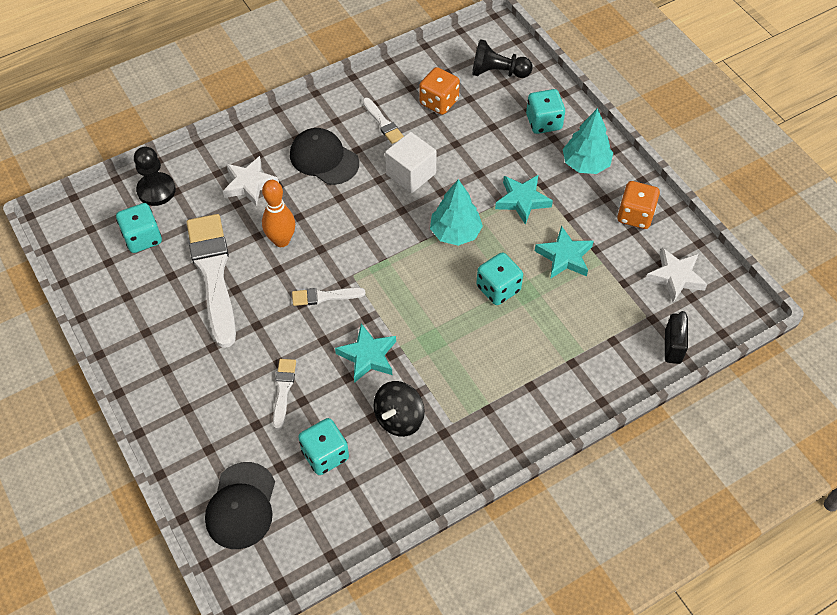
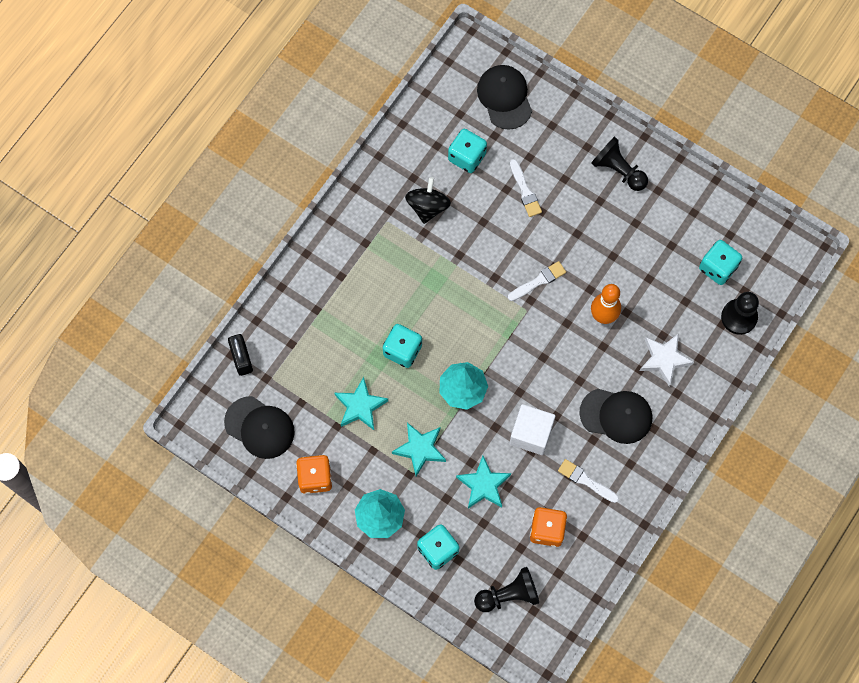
camera: 155 degrees right, 15 degrees up
white brush [186,214,236,348] -> none
turquoise star [335,323,396,383] -> turquoise star moved to [456,456,511,508]
white star [645,248,707,302] -> black cap [224,396,295,459]
none -> black pawn [591,136,648,191]

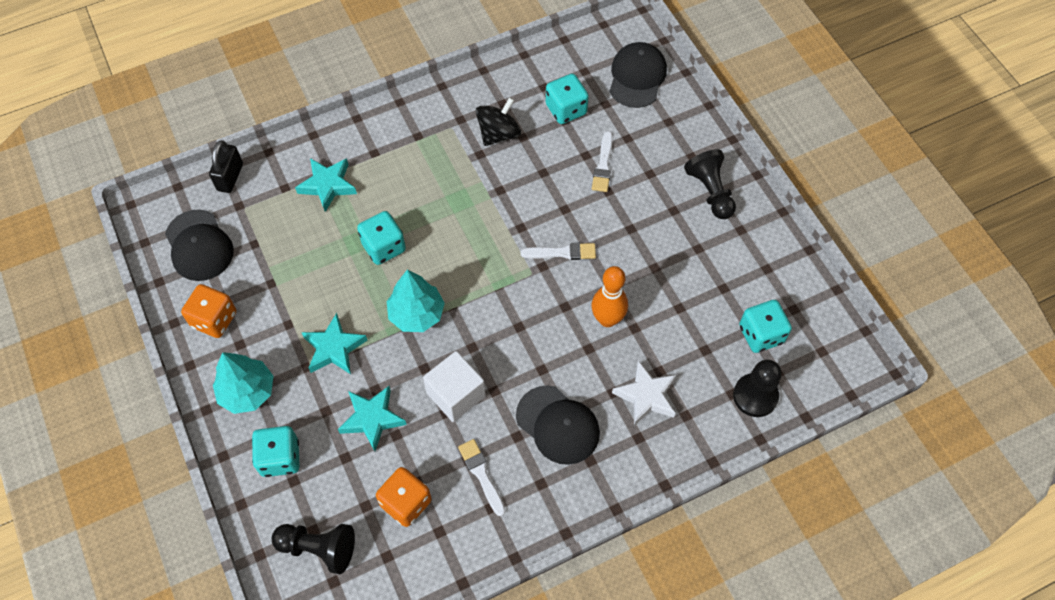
camera: 30 degrees right, 10 degrees down
turquoise star [335,377,388,430] -> turquoise star moved to [295,158,357,212]

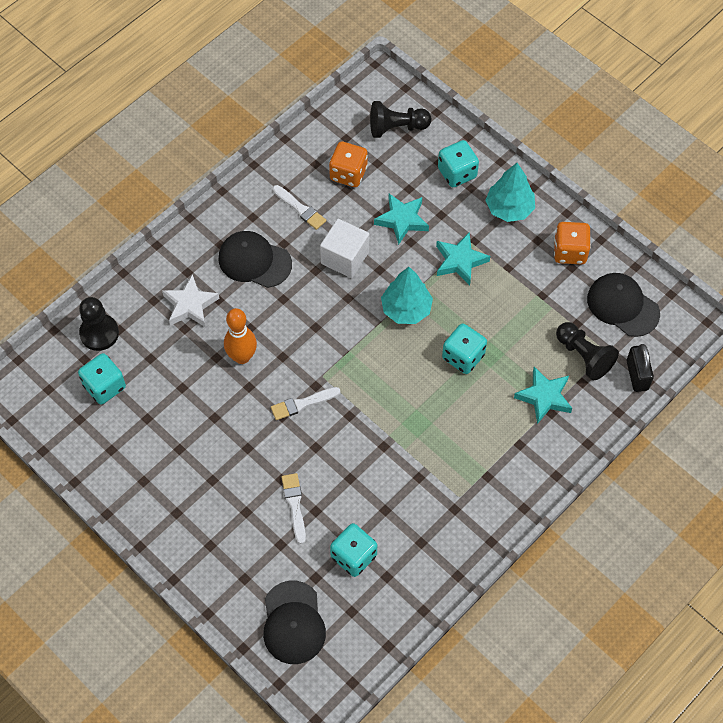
camera: 160 degrees right, 0 degrees up
black spinning top [476,97,521,146] -> none
black pawn [684,149,736,219] -> black pawn moved to [556,322,619,380]

